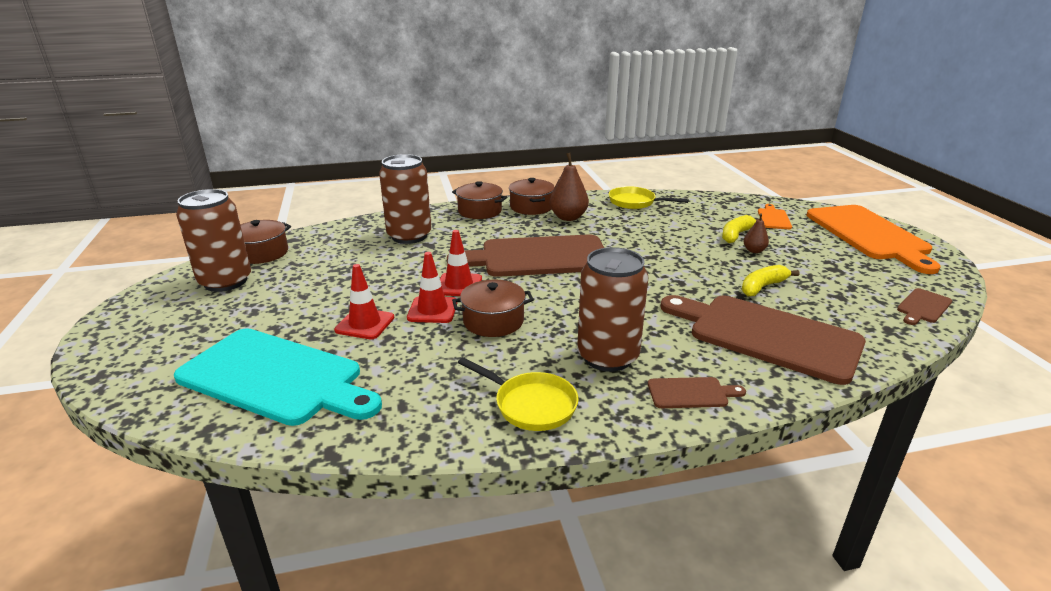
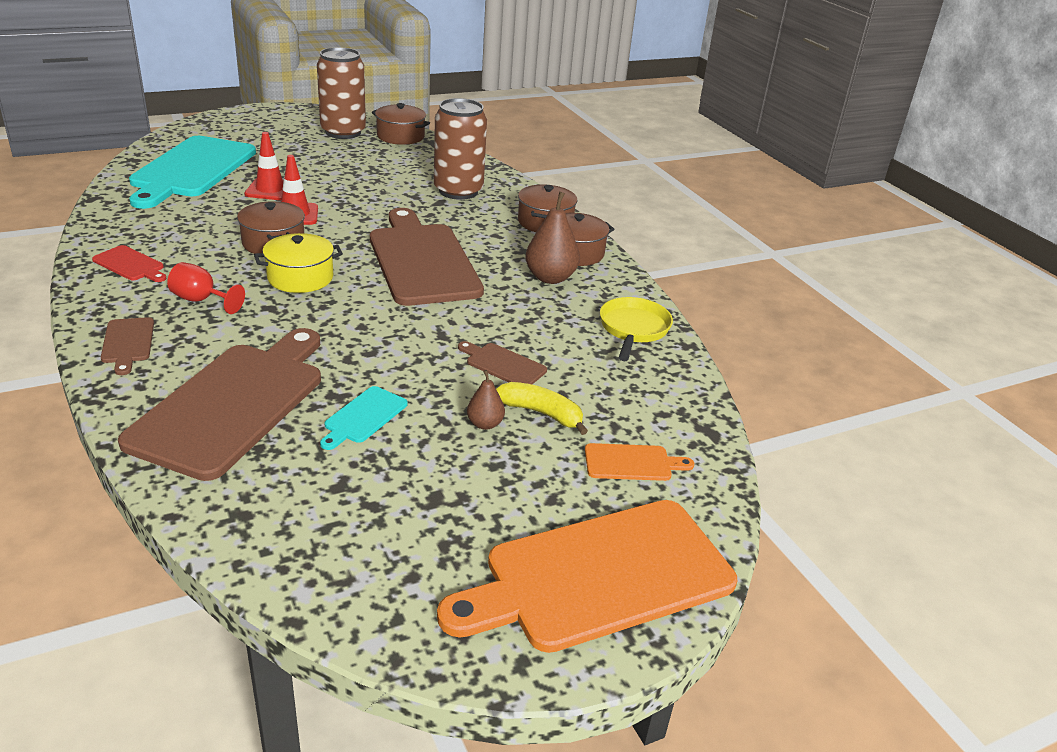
camera: 75 degrees right, 5 degrees up
red traffic cone [440,230,482,296] -> none
yellow pan [458,357,579,431] -> red cutting board [92,245,167,282]
brown can [577,247,648,372] -> red goblet [167,262,245,314]
yellow banana [742,265,799,297] -> turquoise cutting board [320,386,407,450]
brown cutting board [897,288,952,325] -> brown cutting board moved to [458,341,547,384]
none -> yellow pot [254,233,343,293]

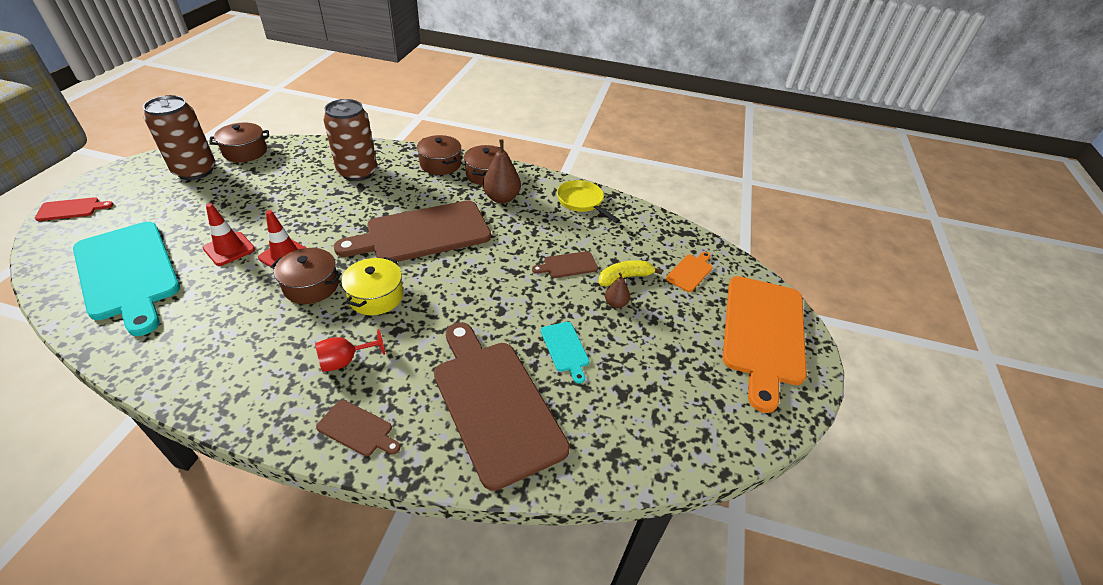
camera: 50 degrees left, 10 degrees up
red cutting board [92,245,167,282] -> red cutting board moved to [35,197,113,221]
brown cutting board [370,208,484,306] -> brown cutting board turned 45 degrees counterclockwise [334,201,491,262]

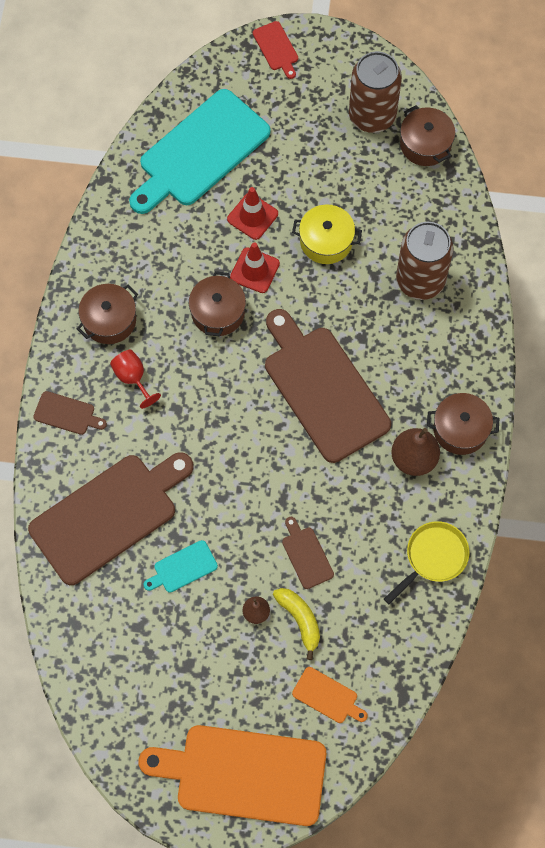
camera: 85 degrees right, 25 degrees up
brown cutting board [316,400,400,456] -> brown cutting board turned 90 degrees counterclockwise [33,391,107,435]
yellow pot [341,257,403,315] -> yellow pot moved to [292,204,362,264]
brown pot [417,135,461,175] -> brown pot moved to [77,284,138,344]

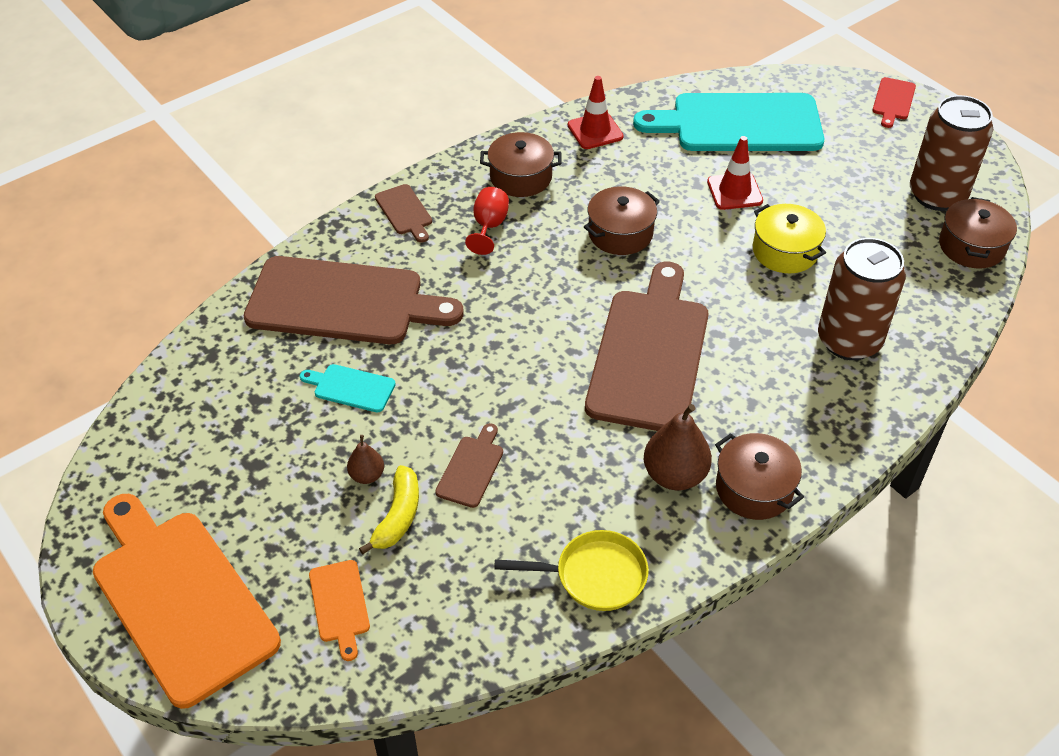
camera: 45 degrees right, 20 degrees down
red traffic cone [230,242,280,293] -> red traffic cone moved to [568,76,624,149]

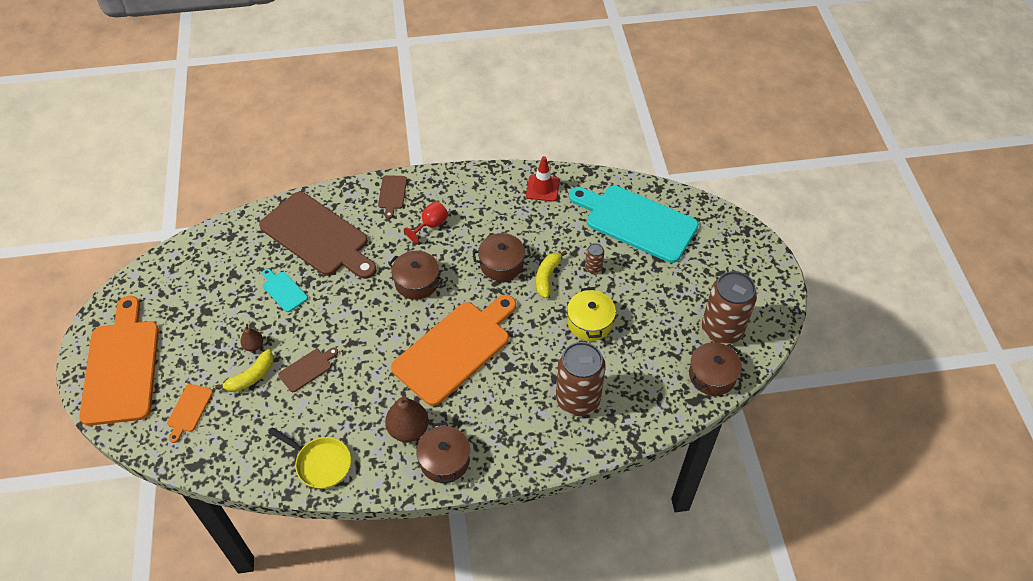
camera: 30 degrees right, 5 degrees up
brown pot [480,132,561,197] -> brown pot moved to [389,251,443,300]
brown cutting board [585,262,709,431] -> orange cutting board [391,295,516,406]
red traffic cone [707,136,763,210] -> brown can [585,243,604,274]
red cutting board [872,77,916,128] -> none
none -> yellow banana [536,251,567,298]

